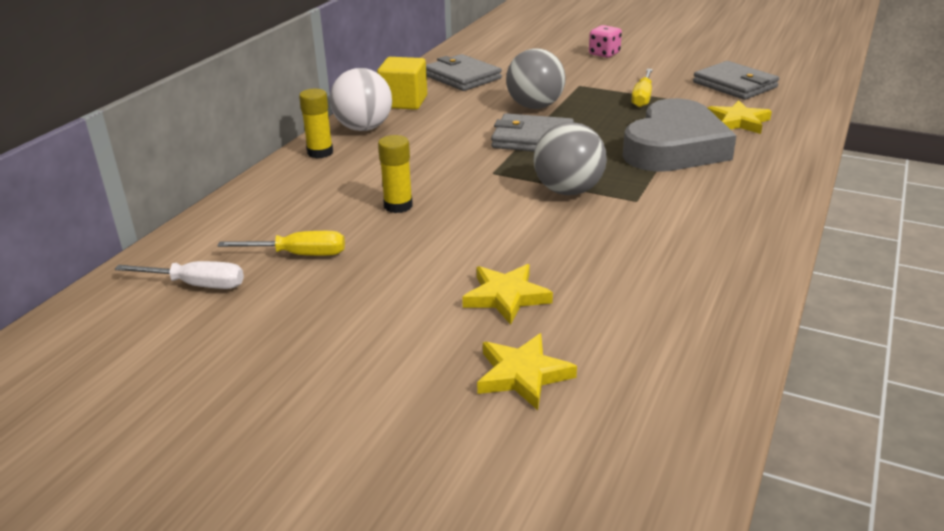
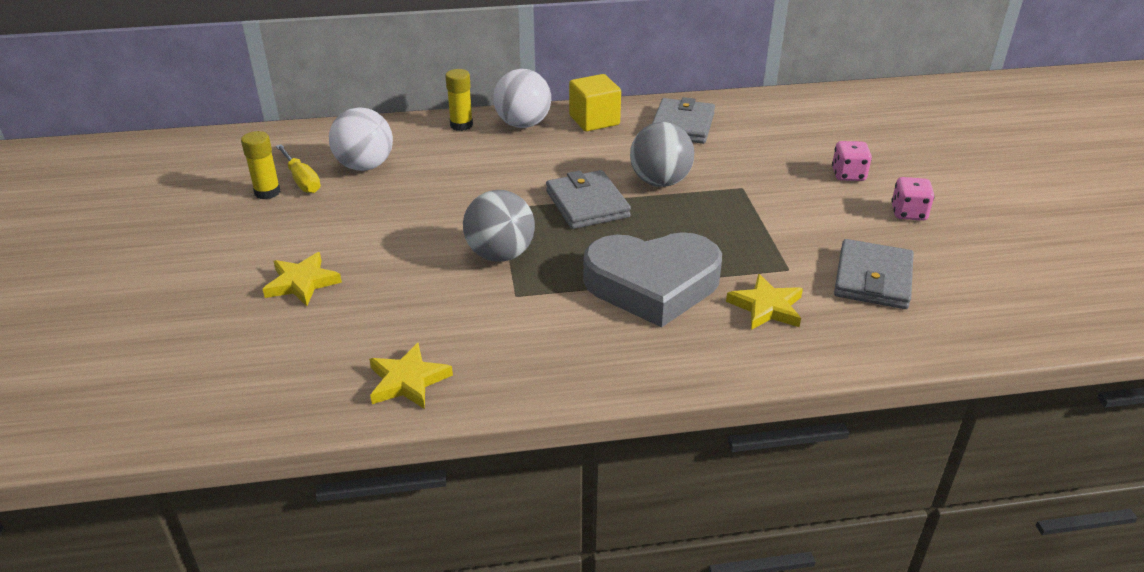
camera: 55 degrees right, 5 degrees up
white screwdriver [115,261,244,289] -> none
yellow glue stick [378,135,413,213] -> yellow glue stick moved to [241,131,281,199]
yellow star [477,333,577,410] -> yellow star moved to [369,343,453,409]
yellow screwdriver [631,69,653,107] -> none
none -> white ball [329,107,393,171]
none -> pink dice [891,177,935,221]

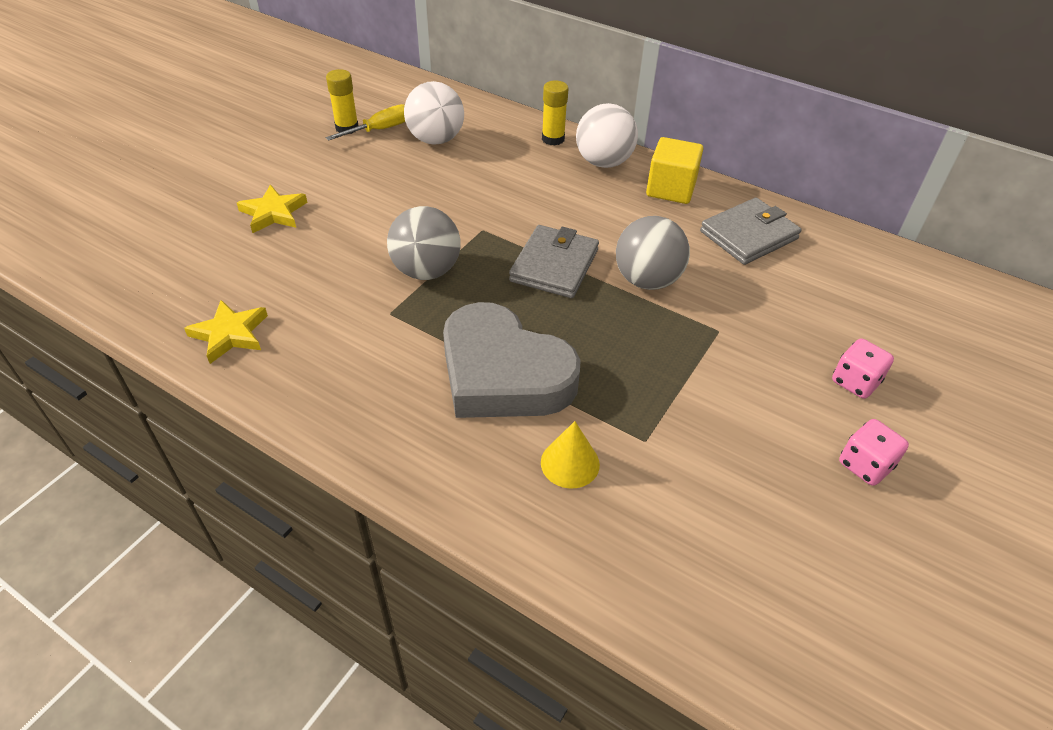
camera: 40 degrees right, 10 degrees up
yellow screwdriver [276,144,321,193] -> yellow screwdriver turned 135 degrees counterclockwise [326,104,405,141]
yellow star [726,274,803,330] -> yellow cone [541,421,600,489]
grey wallet [834,239,914,309] -> none

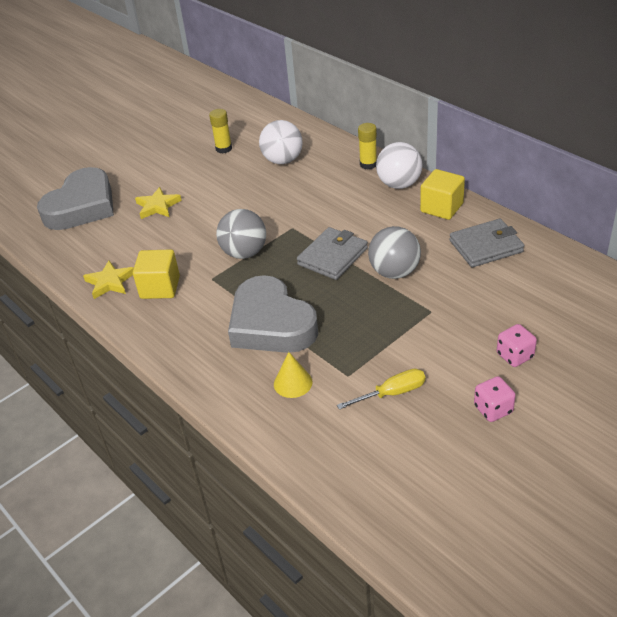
camera: 20 degrees right, 5 degrees down
yellow screwdriver [326,104,405,141] -> yellow screwdriver moved to [337,368,425,409]
none -> grey heart [37,167,114,230]
none -> yellow cube [133,249,180,299]

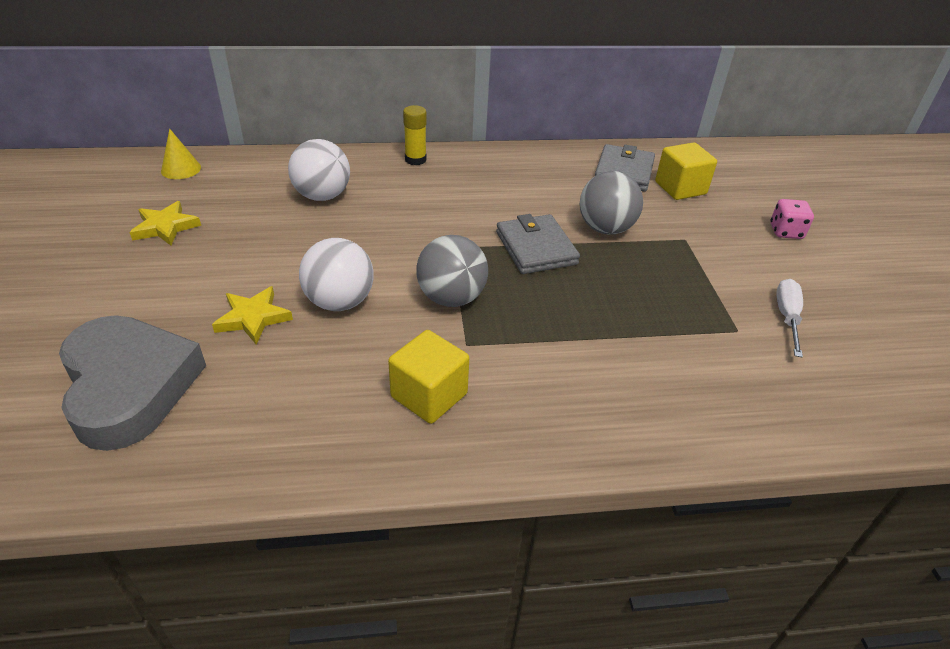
camera: 60 degrees left, 0 degrees up
yellow star [83,260,134,299] -> yellow star moved to [129,201,201,245]
yellow glue stick [209,109,232,154] -> none
grey heart [228,275,318,353] -> none
yellow cone [274,352,312,398] -> yellow cone moved to [161,129,201,179]
yellow screwdriver [337,368,425,409] -> white screwdriver [776,279,803,357]
white ball [376,142,423,189] -> white ball moved to [299,238,374,311]
yellow cube [420,169,465,220] -> yellow cube moved to [655,142,717,200]
pink dice [474,376,516,422] -> none

